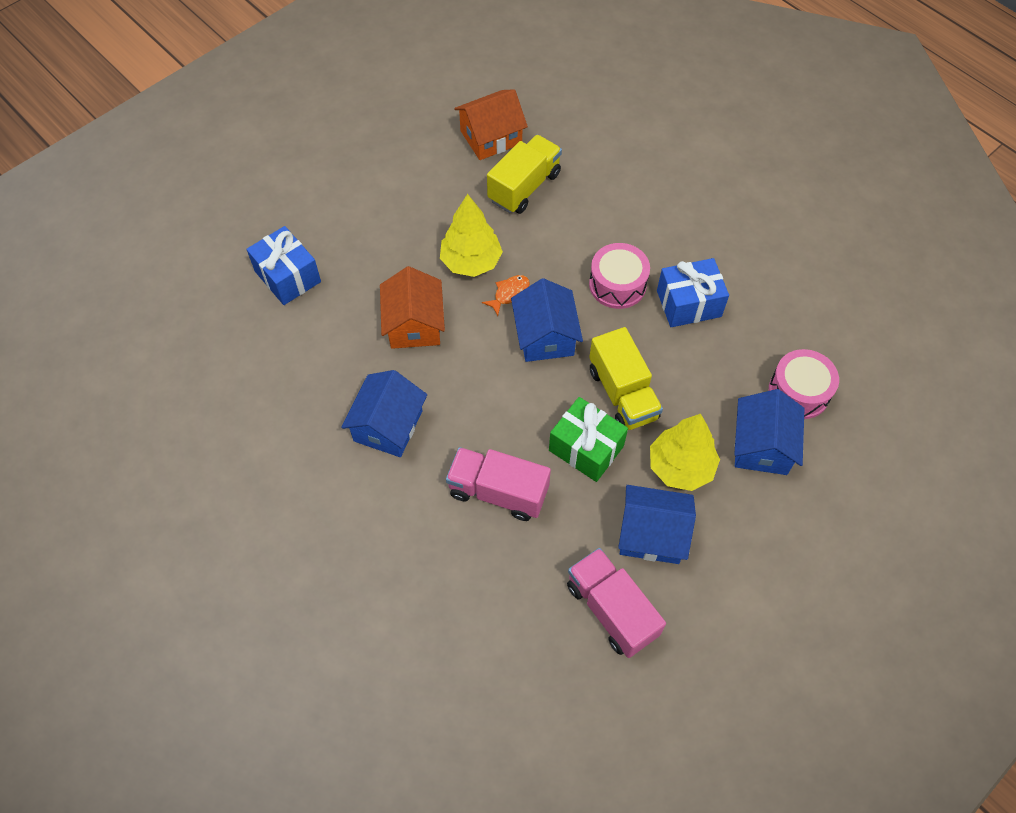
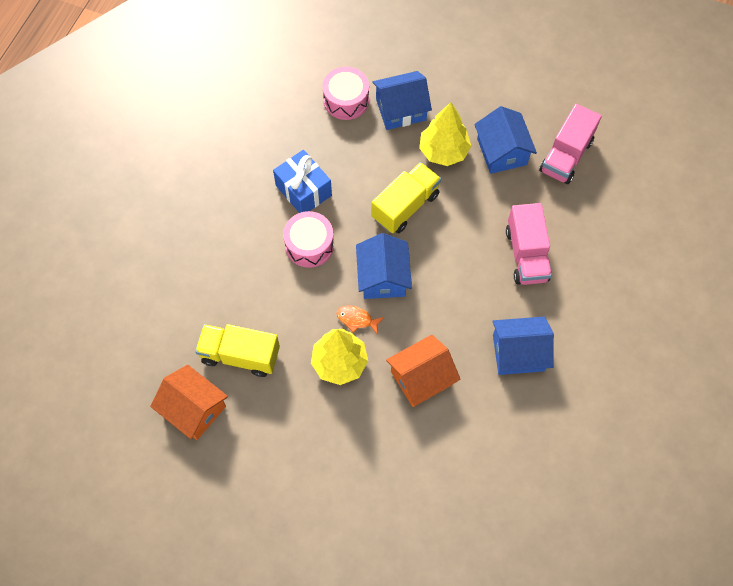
camera: 115 degrees left, 5 degrees up
blue gift [246,226,321,305] -> none
blue house [511,278,583,362] -> blue house turned 60 degrees counterclockwise [356,233,412,299]
green gift [549,397,628,482] -> none

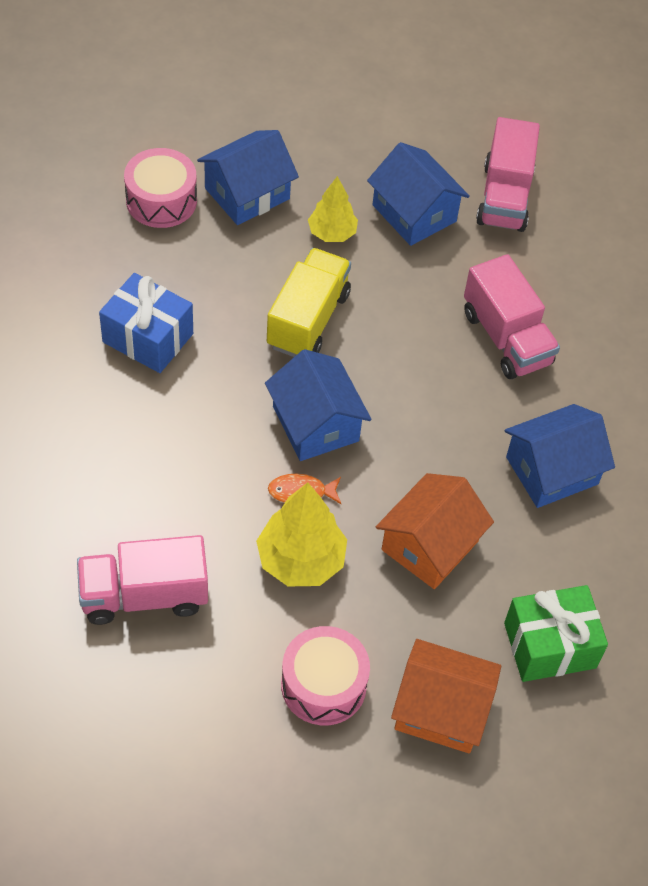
camera: 25 degrees left, 10 degrees down
orange house [150,365,228,440] -> orange house moved to [391,639,501,753]
yellow truck [195,324,280,377] -> pink truck [77,535,208,625]
pink drum [283,211,334,268] -> pink drum moved to [281,626,370,725]
yellow tree [419,102,471,166] -> yellow tree [308,176,358,242], size x0.64
none -> green gift [504,585,608,682]

